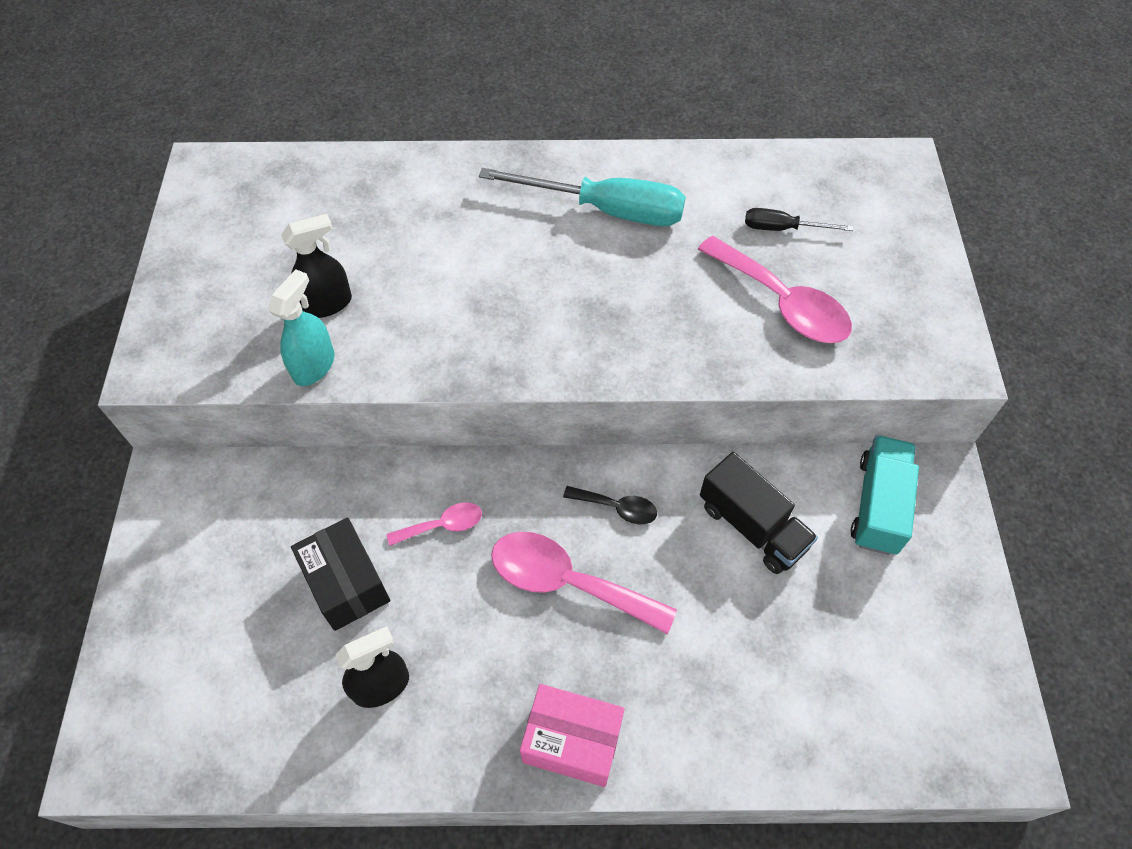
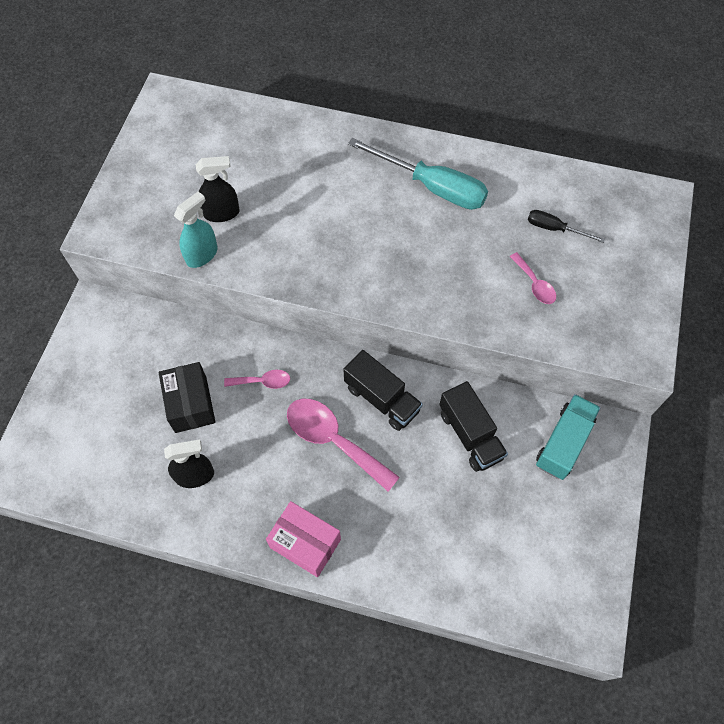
camera: 15 degrees right, 5 degrees up
black spoon [563,486,657,524] -> black truck [343,350,423,431]
pink spoon [698,236,852,343] -> pink spoon [510,252,556,304], size x0.52

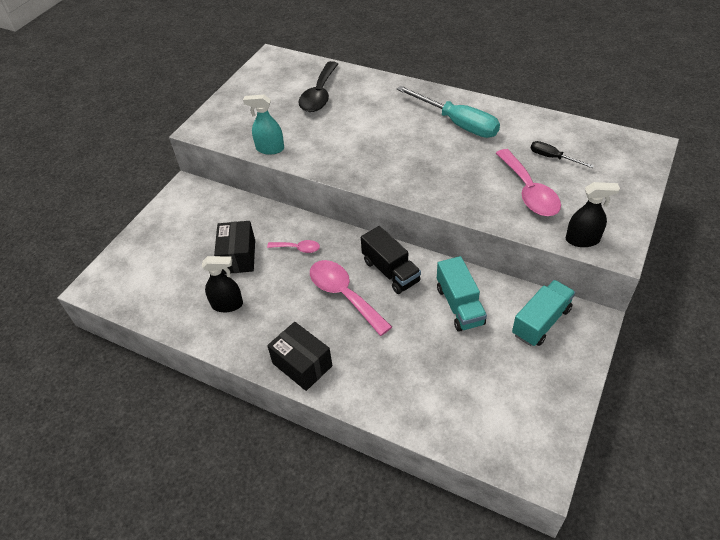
camera: 15 degrees right, 15 degrees down
turquoise spray bottle [174,192,217,268] -> turquoise spray bottle turned 135 degrees counterclockwise [243,95,284,155]
black spray bottle [196,156,240,222] -> black spray bottle moved to [566,182,620,247]
pink box [266,501,341,577] -> black box [267,322,332,391]
black truck [439,381,508,472] -> turquoise truck [437,256,487,332]
pink spoon [510,252,556,304] -> pink spoon [496,149,561,216], size x1.92
none -> black spoon [298,61,338,112]

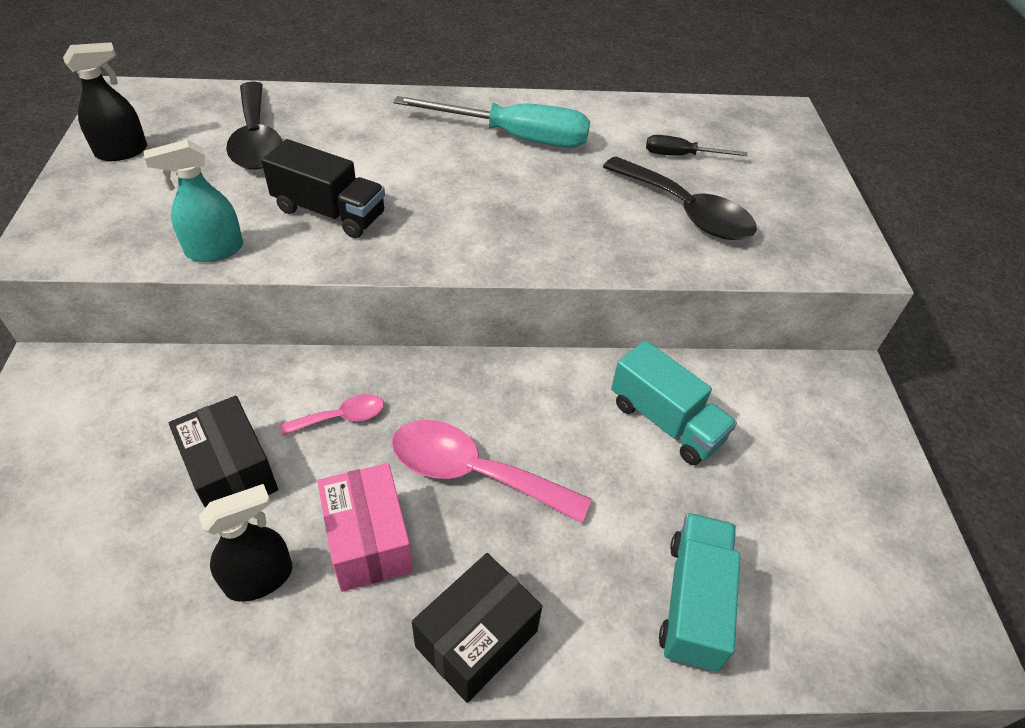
camera: 35 degrees left, 0 degrees up
black box [267,322,332,391] -> black box turned 60 degrees counterclockwise [412,553,542,703]
black truck [361,226,421,294] -> black truck moved to [261,139,385,238]
pink spoon [496,149,561,216] -> black spoon [603,156,757,240]
turquoise truck [512,280,576,346] -> turquoise truck moved to [659,513,740,672]
black spray bottle [566,182,620,247] -> black spray bottle moved to [63,42,147,161]
none -> pink box [317,463,413,592]

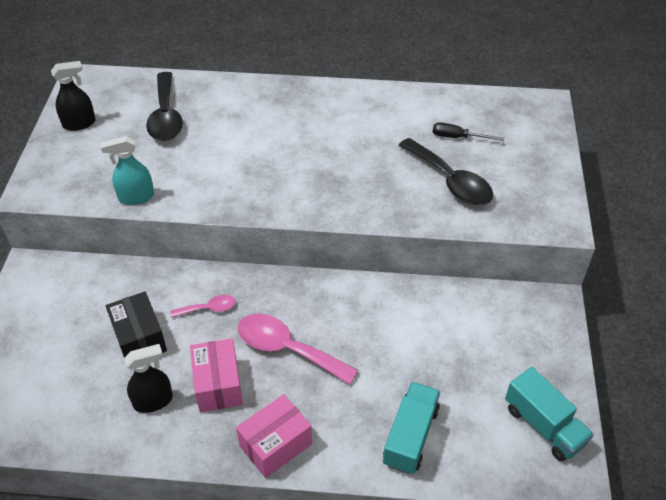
camera: 10 degrees right, 0 degrees up
black truck [261,139,385,238] -> none
turquoise screwdriver [393,96,590,148] -> none
black box [412,553,542,703] -> pink box [236,394,312,478]
turquoise truck [611,340,737,465] -> turquoise truck moved to [505,367,594,462]

